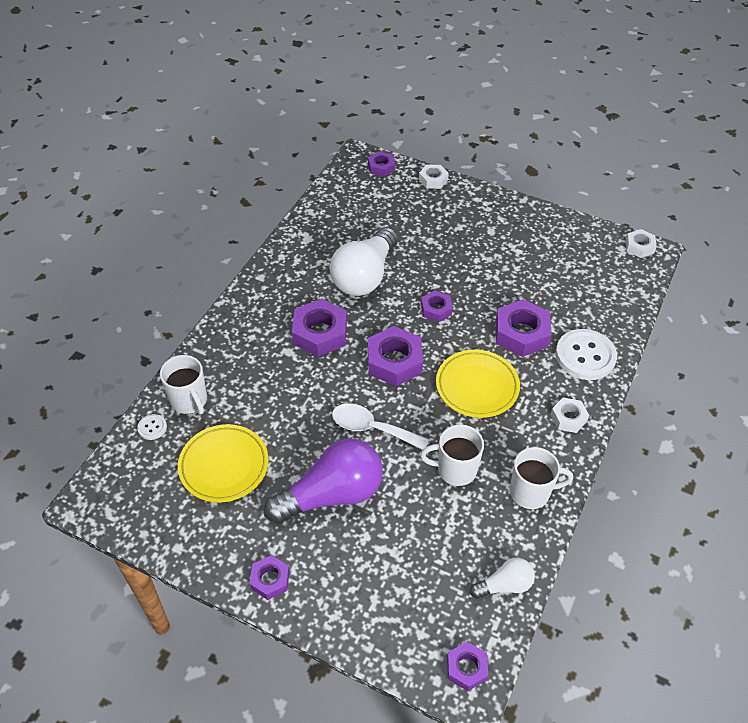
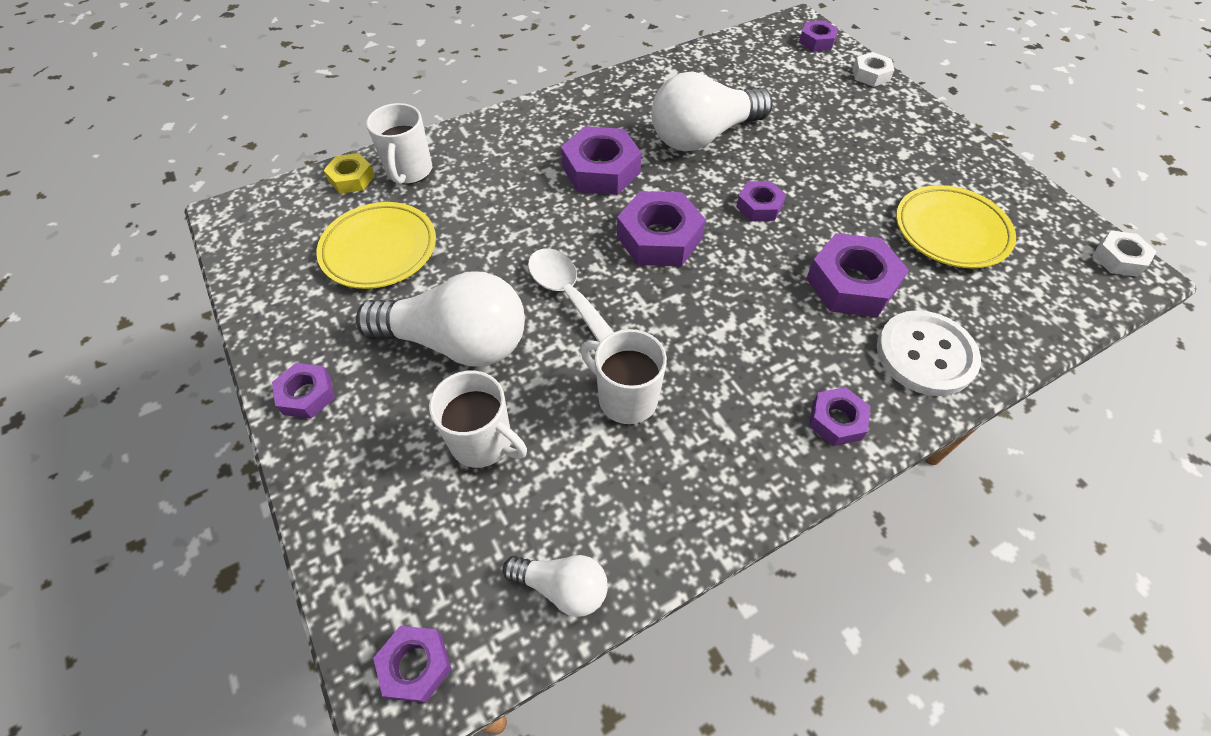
camera: 35 degrees right, 5 degrees up
white button [137,414,167,440] -> yellow nut [323,153,375,194]
purple light bulb [264,439,383,524] -> white light bulb [356,271,525,367]
yellow plate [436,350,520,418] -> yellow plate moved to [896,185,1016,268]
white mug [510,447,573,509] -> white mug moved to [429,371,527,468]
white nut [550,397,589,433] -> purple nut [809,387,871,446]

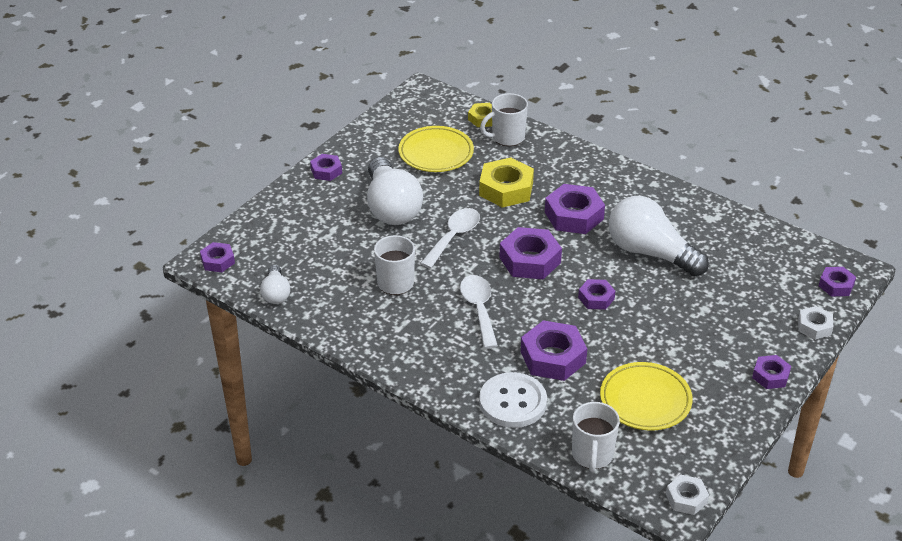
camera: 65 degrees right, 15 degrees down
white mug [429,371,527,468] -> white mug moved to [572,402,620,472]
purple nut [809,387,871,446] -> purple nut moved to [752,355,791,389]
none -> white spoon [460,275,498,349]
none -> yellow nut [479,157,534,208]

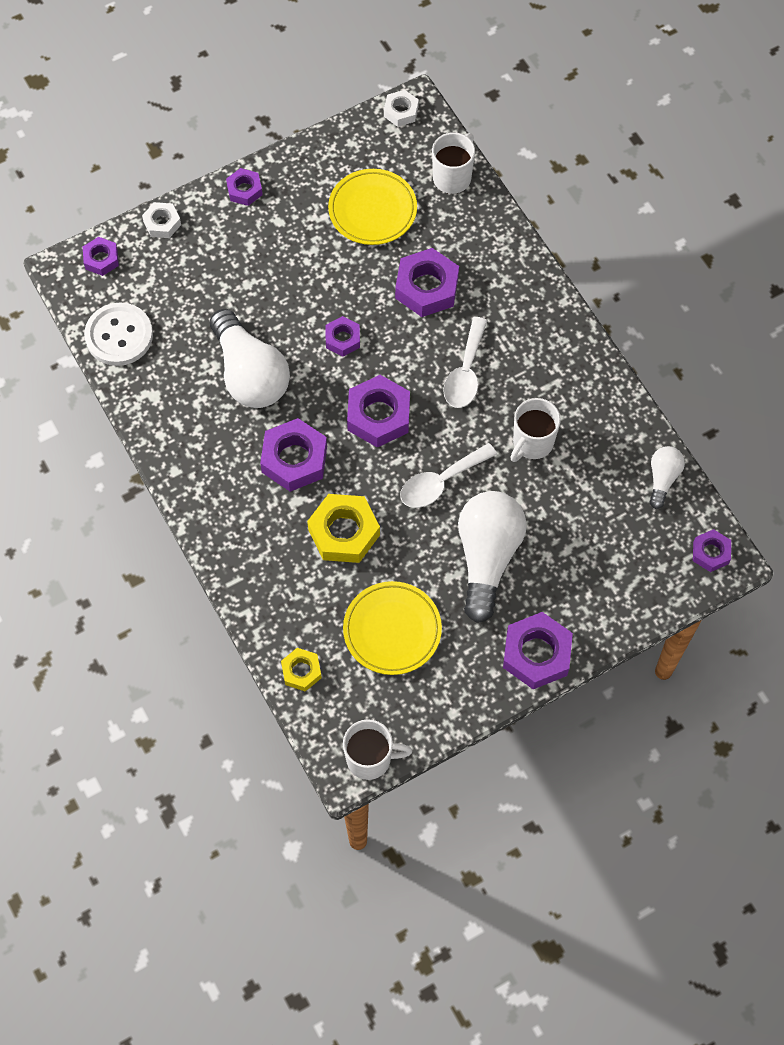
camera: 155 degrees left, 25 degrees up
purple nut [310,154,342,181] -> purple nut [503,612,573,689], size x1.75
white button [479,372,547,428] -> white button moved to [84,302,153,366]
white mug [480,93,528,146] -> white mug moved to [343,719,412,780]

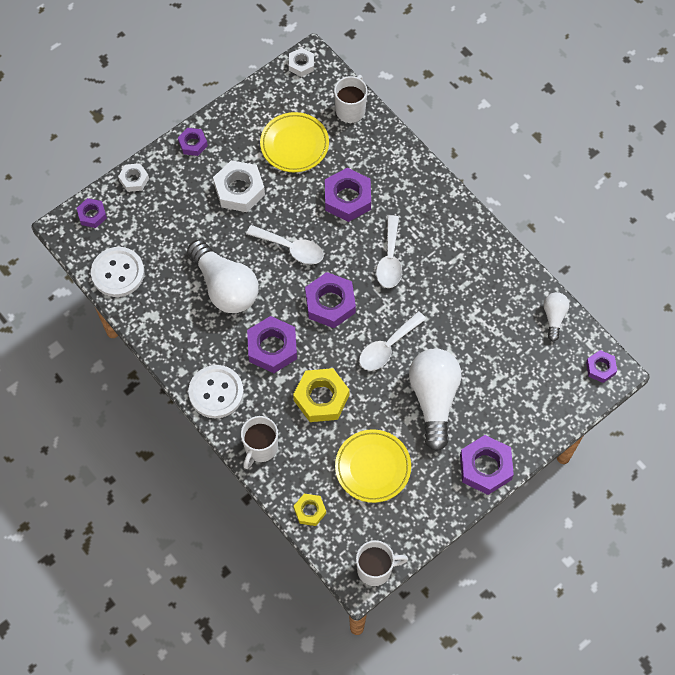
camera: 10 degrees left, 0 degrees up
purple nut [325,316,360,357] -> white spoon [246,225,324,265]
white mug [510,398,561,462] -> white mug moved to [241,416,278,469]
none -> white button [188,365,244,419]
none -> white nut [213,160,265,212]

